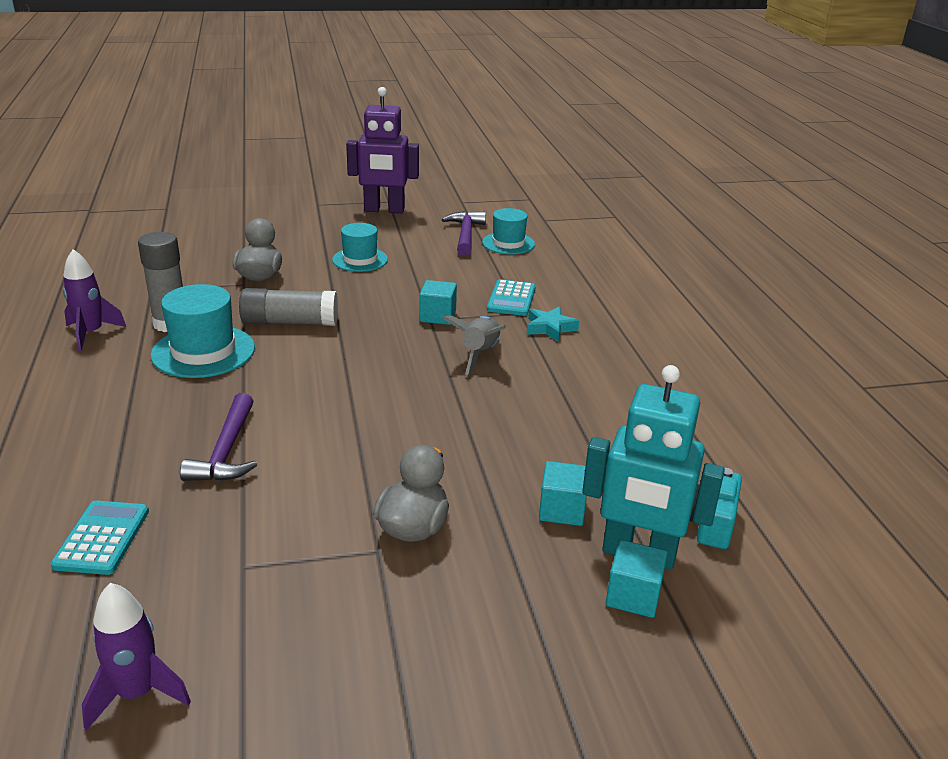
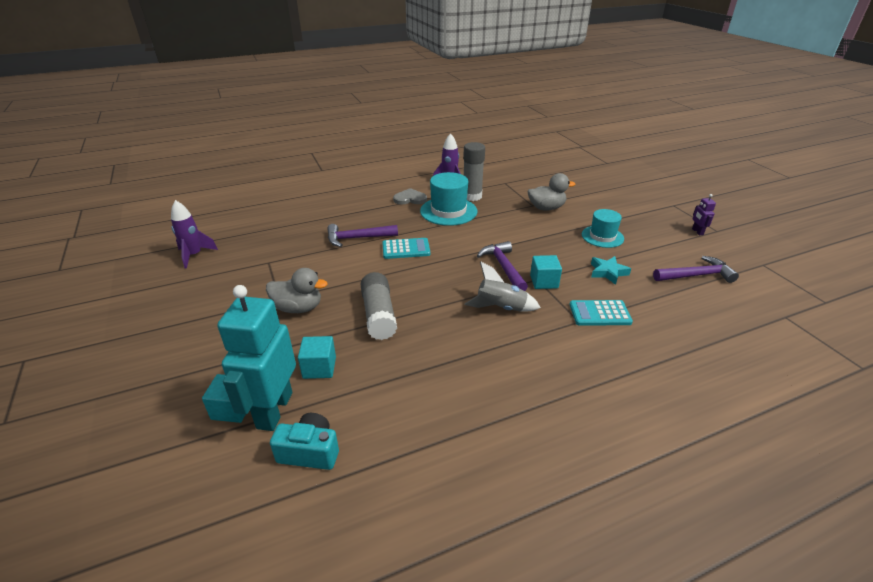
camera: 80 degrees right, 5 degrees up
turquoise calculator [51,500,149,575] -> turquoise calculator moved to [382,238,430,259]
grey glue stick [239,288,338,326] -> grey glue stick moved to [360,272,397,340]
purple robot [346,87,419,213] -> purple robot [692,194,716,235], size x0.42
turquoise hat [482,208,535,254] -> none
turquoise star [527,306,579,342] -> turquoise star moved to [591,256,631,285]
none -> grey heart [393,188,427,205]
none -> purple hammer [477,241,528,291]

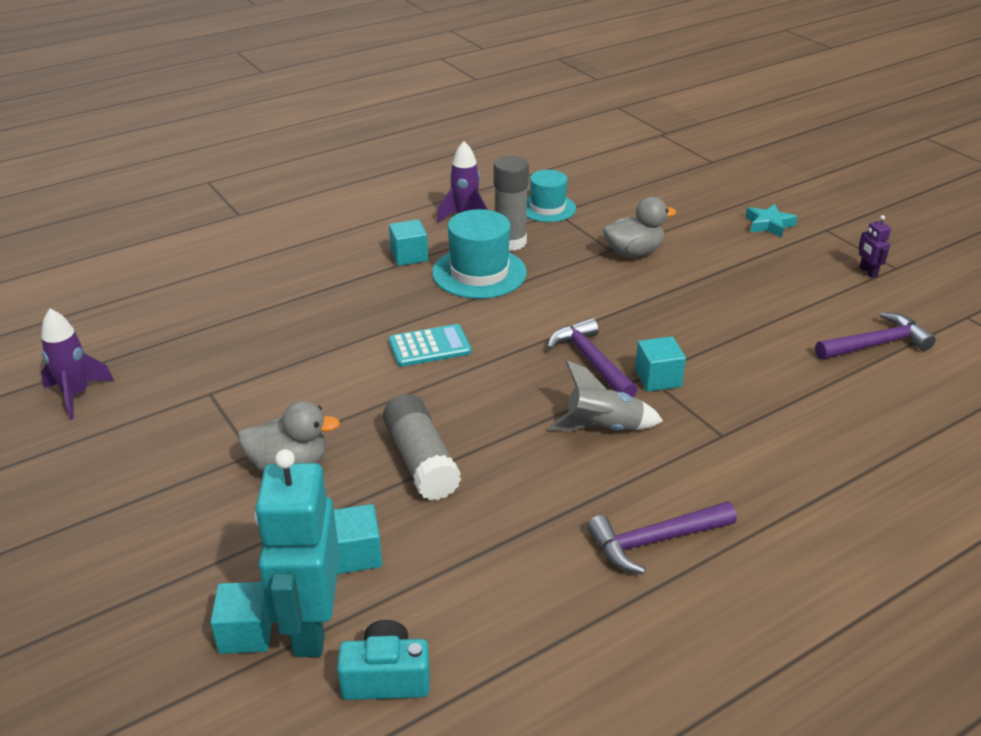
camera: 10 degrees left, 0 degrees up
purple hammer [327,224,398,247] -> purple hammer moved to [587,501,737,575]
grey heart [393,188,427,205] -> turquoise cube [389,220,428,266]
turquoise calculator [569,300,633,326] -> none
turquoise hat [582,209,624,248] -> turquoise hat moved to [527,170,576,222]
turquoise star [591,256,631,285] -> turquoise star moved to [745,204,798,238]

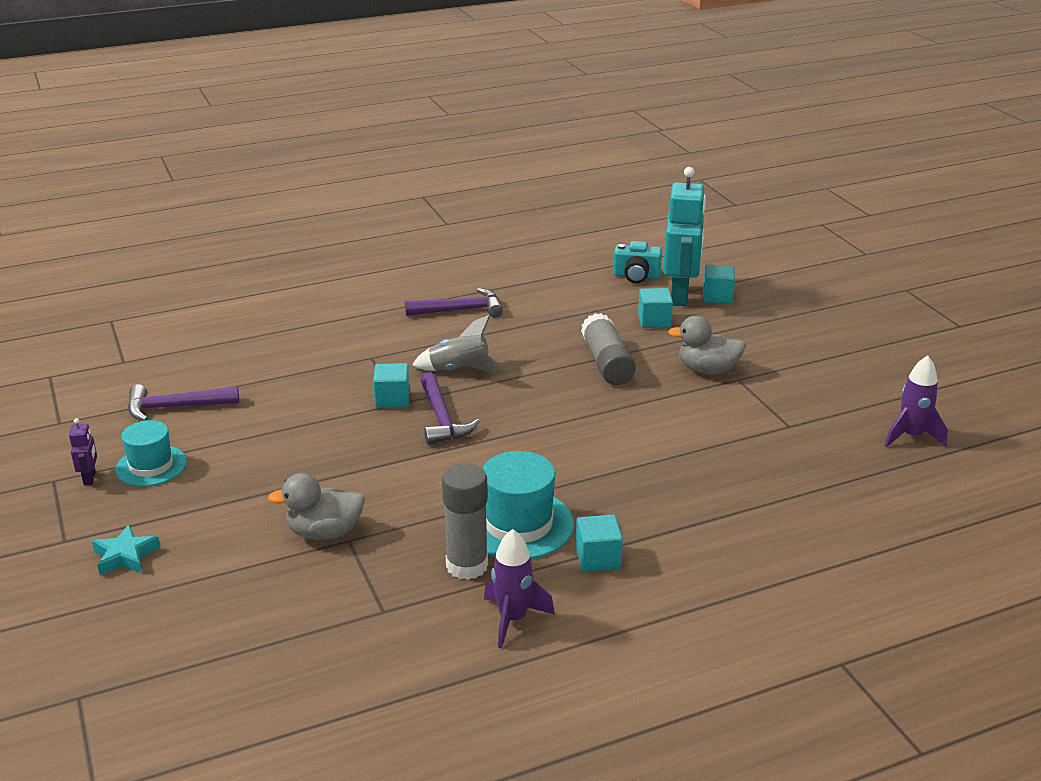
camera: 170 degrees left, 5 degrees down
turquoise calculator [389,324,471,367] -> none
turquoise hat [527,170,576,222] -> turquoise hat moved to [115,420,187,487]

